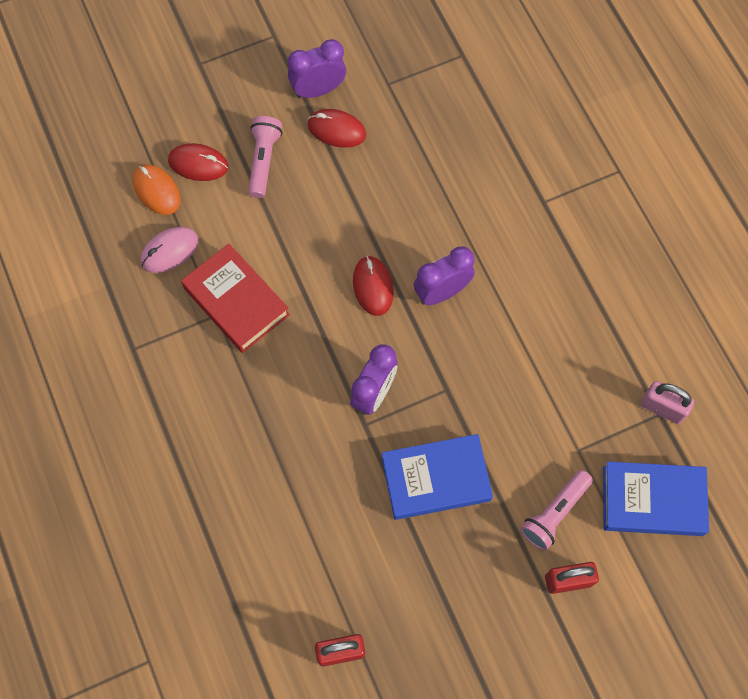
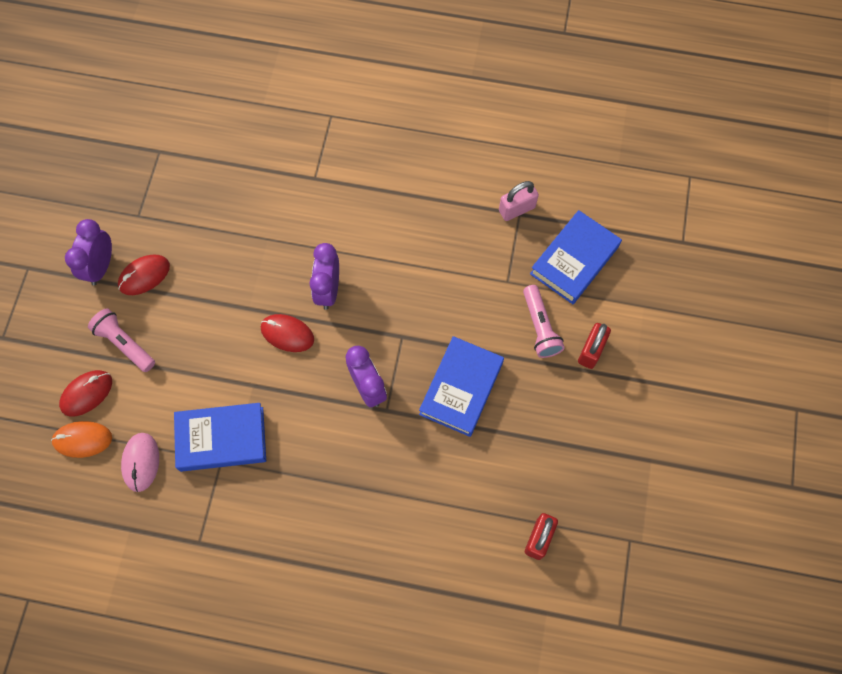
camera: 55 degrees left, 0 degrees up
red book [181,244,290,353] -> blue book [174,403,266,472]

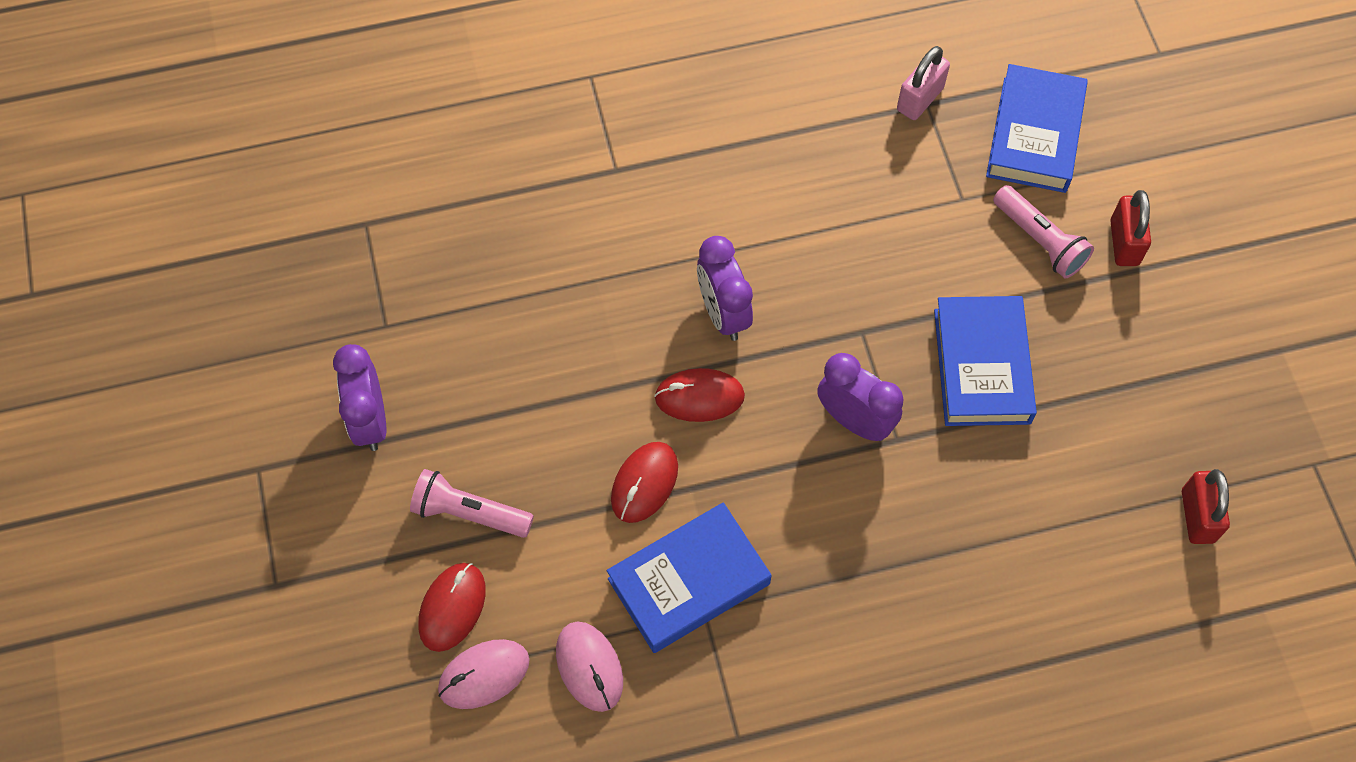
camera: 25 degrees left, 5 degrees down
orange mouse [51,421,112,458] -> pink mouse [438,639,530,709]
red mouse [118,255,170,295] -> red mouse moved to [611,442,678,523]

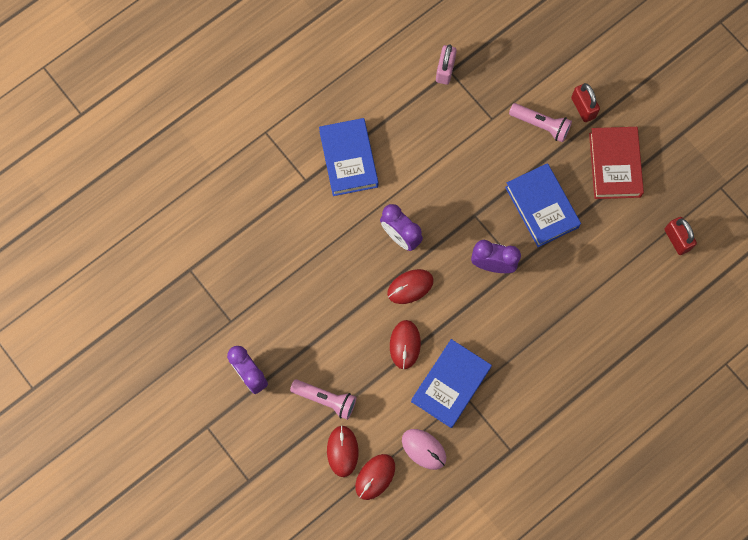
camera: 25 degrees left, 10 degrees up
pink flashlight [410,469,534,538] -> pink flashlight turned 150 degrees counterclockwise [290,379,356,420]
pink mouse [438,639,530,709] -> red mouse [355,454,395,500]
blue book [986,64,1088,193] -> blue book moved to [319,118,378,196]
none -> red book [589,127,644,199]

